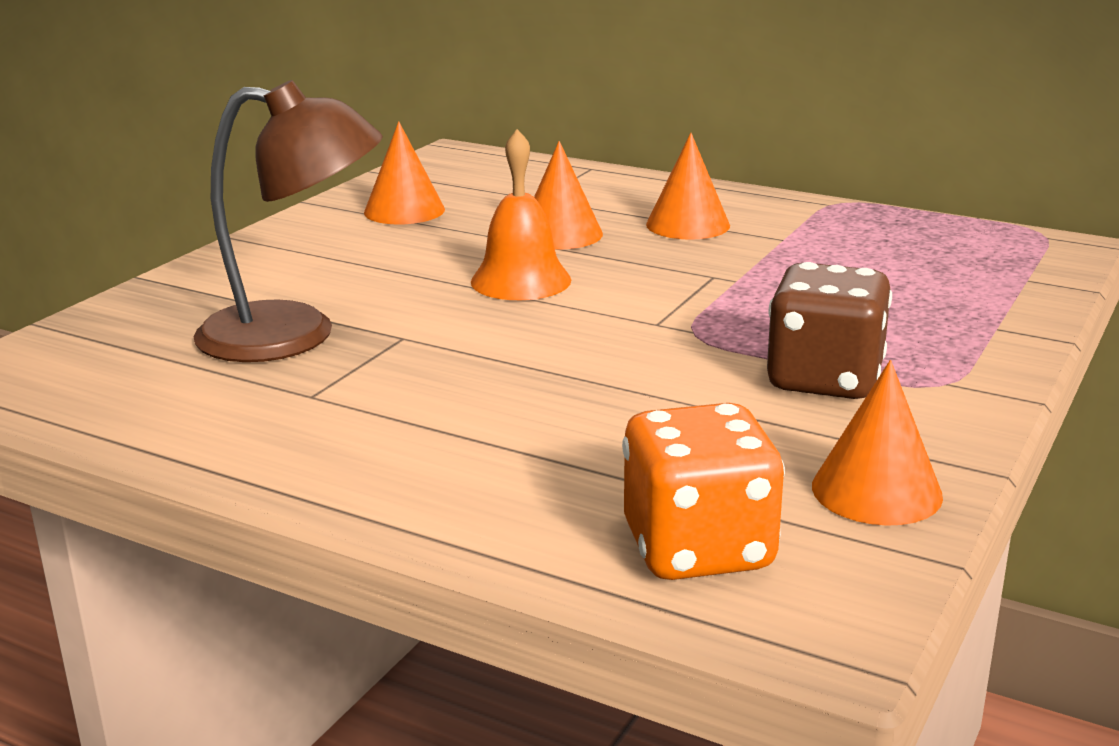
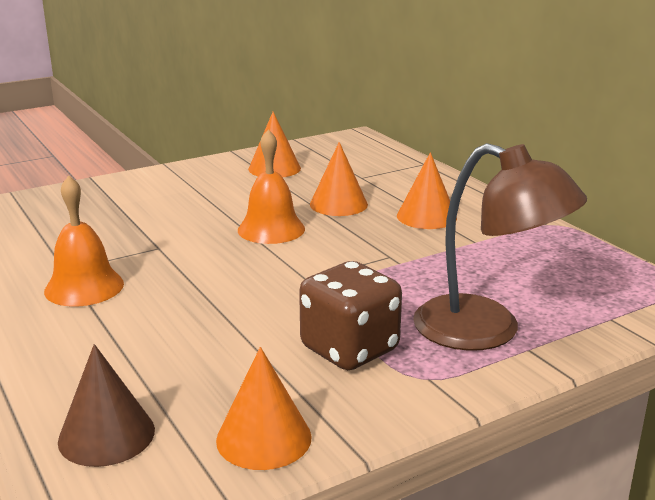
camera: 30 degrees right, 0 degrees up
brown lamp [194,80,383,362] -> brown lamp moved to [413,143,587,351]
orange dice [622,403,785,580] -> brown cone [58,344,155,467]
none -> orange bell [44,175,124,307]

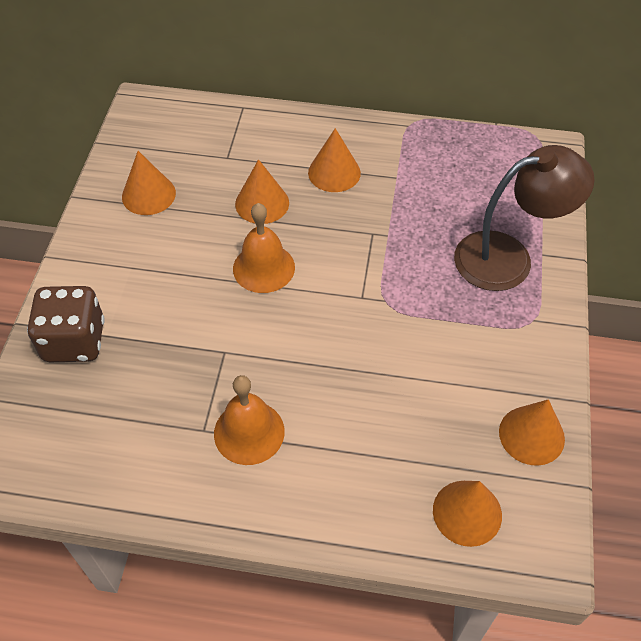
camera: 50 degrees left, 30 degrees up
brown cone [58,344,155,467] -> orange cone [433,481,502,547]
brown dice [299,261,402,370] -> brown dice moved to [27,286,105,362]

